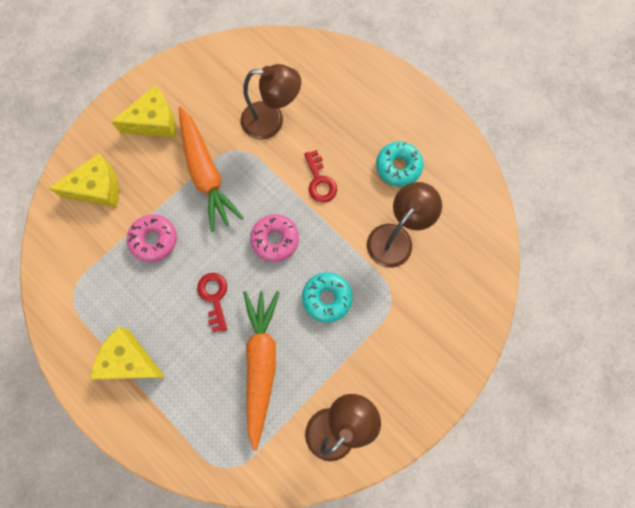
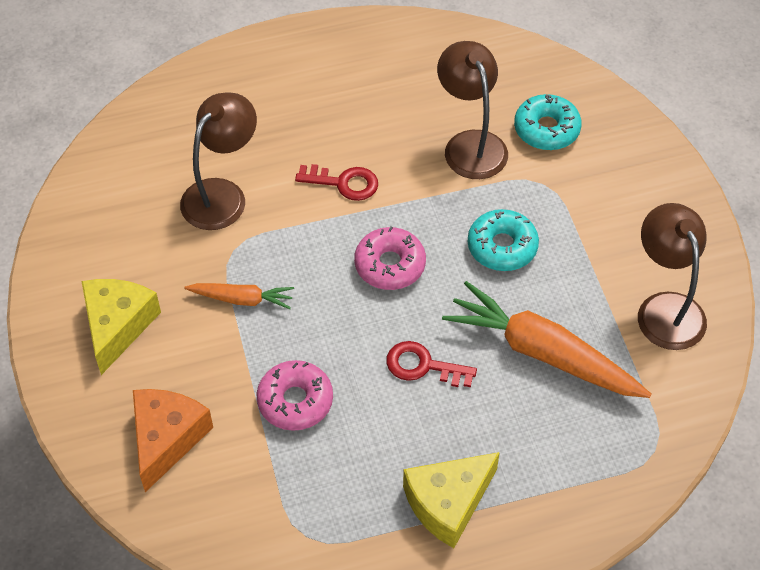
camera: 60 degrees left, 20 degrees down
yellow cheese [48,153,119,207] -> orange cheese [133,389,213,492]
orange carrot [179,107,244,232] -> orange carrot [184,283,294,309], size x0.51
turquoise donut [376,142,424,186] -> turquoise donut moved to [514,94,582,150]

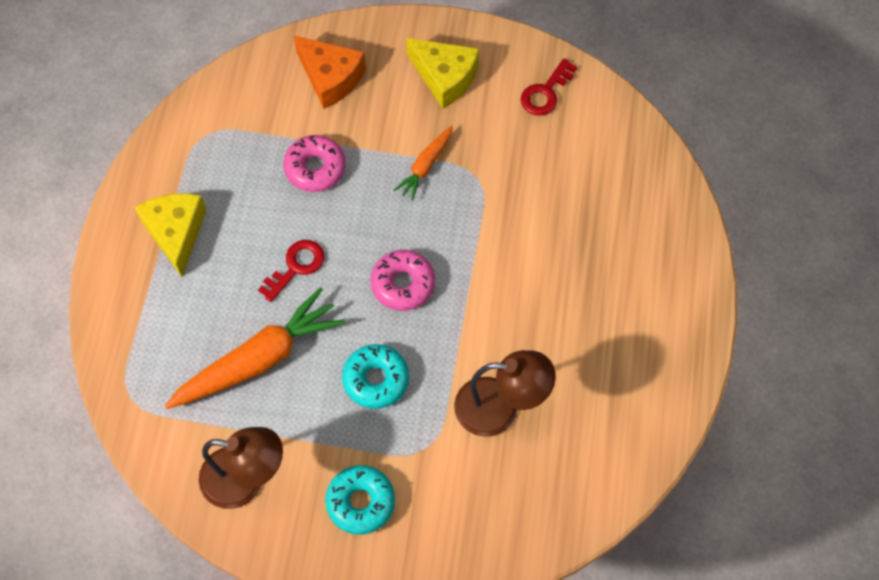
camera: 115 degrees right, 10 degrees up
brown lamp [180,92,257,230] -> none
red key [295,164,378,201] -> red key moved to [521,58,577,116]
turquoise donut [514,94,582,150] -> turquoise donut moved to [325,465,395,535]

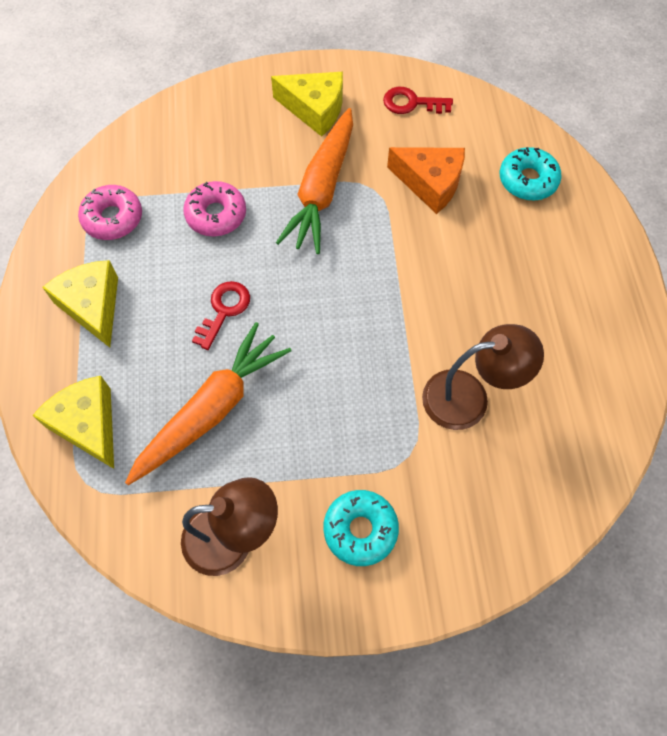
camera: 15 degrees left, 0 degrees up
orange cheese [293,35,366,109] -> orange cheese moved to [387,147,465,214]
turquoise donut [342,344,409,409] -> turquoise donut moved to [500,147,562,201]
pink donut [370,250,435,311] -> pink donut moved to [78,185,142,240]
orange carrot [394,126,453,201] -> orange carrot [276,108,353,254], size x1.95
red key [521,58,577,116] -> red key turned 75 degrees clockwise [383,87,453,114]
none -> yellow cheese [32,376,114,469]

